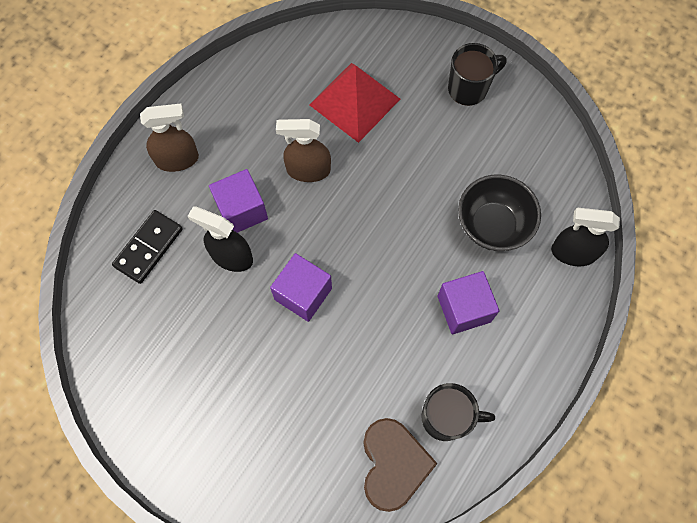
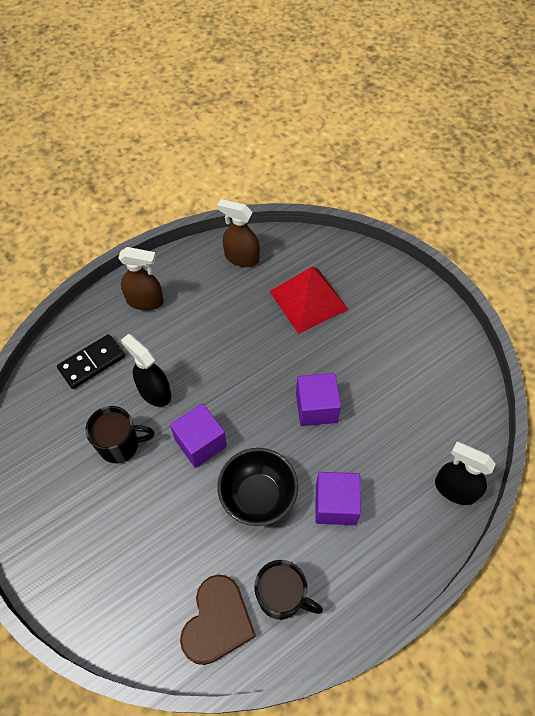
camera: 20 degrees right, 10 degrees down
purple cube [209,169,268,233] -> purple cube moved to [296,373,341,426]
brown spray bottle [276,119,331,182] -> brown spray bottle moved to [217,199,260,267]
black mug [448,43,507,106] -> black mug moved to [85,406,154,463]
black bowl [458,175,541,251] -> black bowl moved to [217,448,298,526]

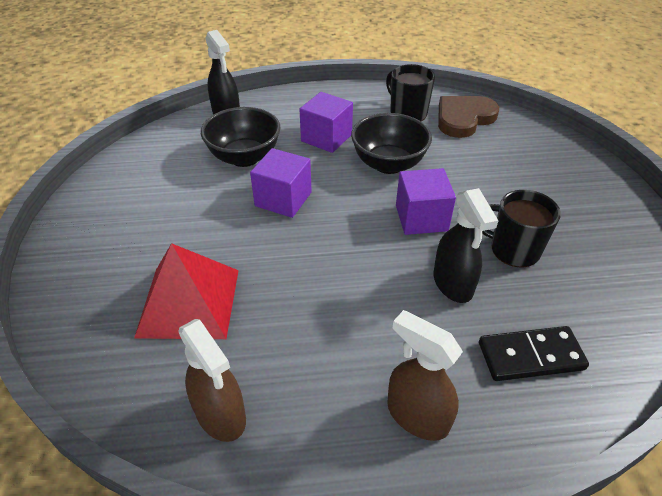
camera: 150 degrees left, 15 degrees down
none -> black bowl [201,107,280,167]

